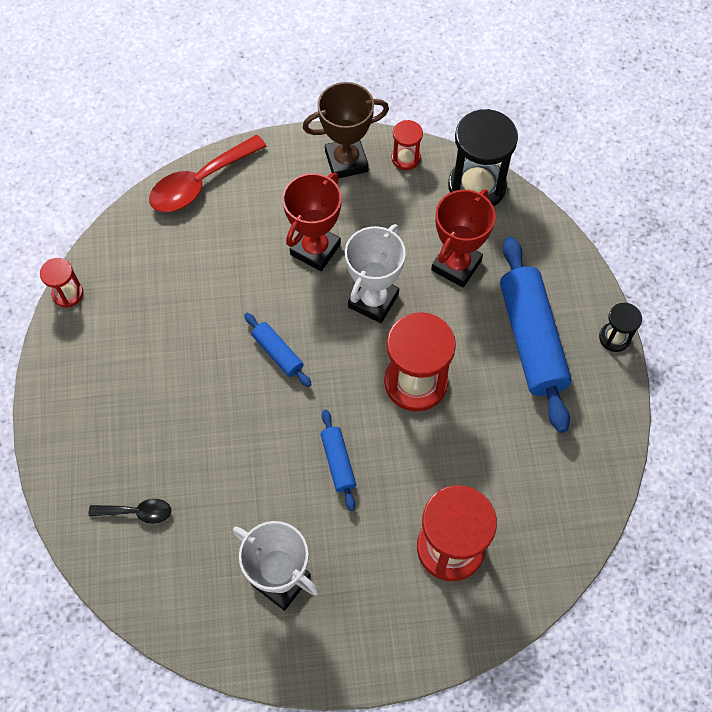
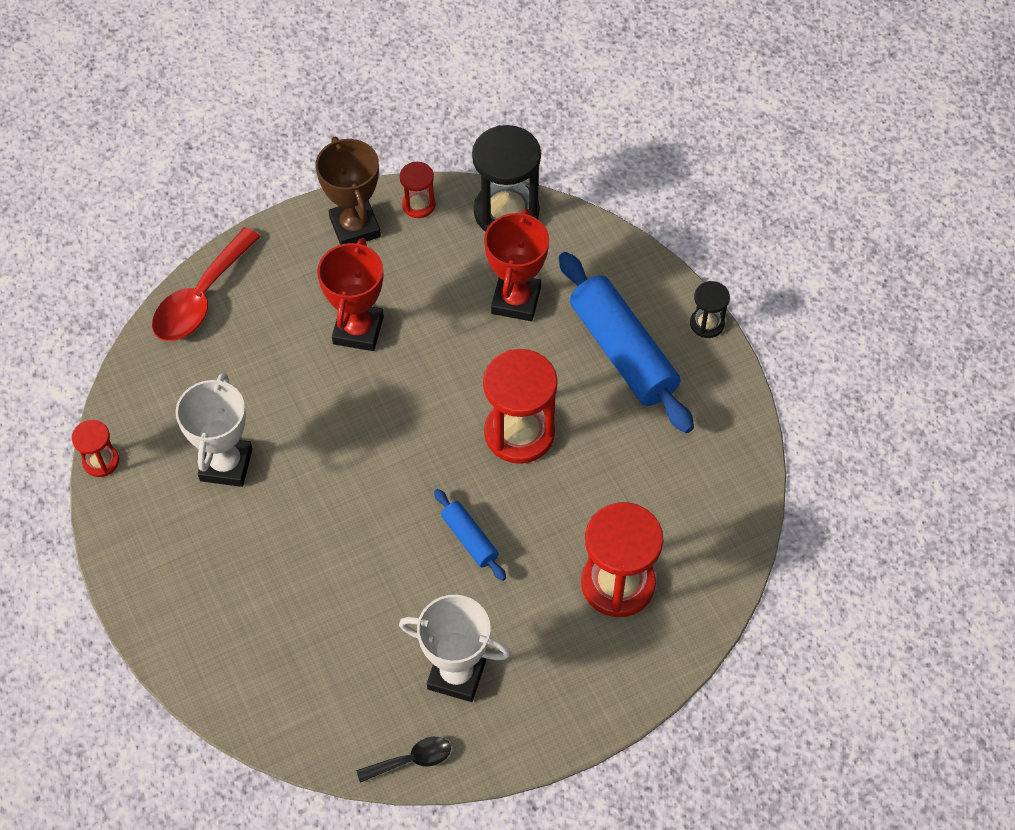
camera: 20 degrees left, 5 degrees down
black spoon [89,499,172,524] -> black spoon moved to [356,737,451,783]
blue rolling pin [244,313,312,387] -> none
brown trophy [303,82,389,178] -> brown trophy turned 75 degrees counterclockwise [315,137,381,245]
white trophy [345,224,406,323] -> white trophy moved to [176,373,253,487]

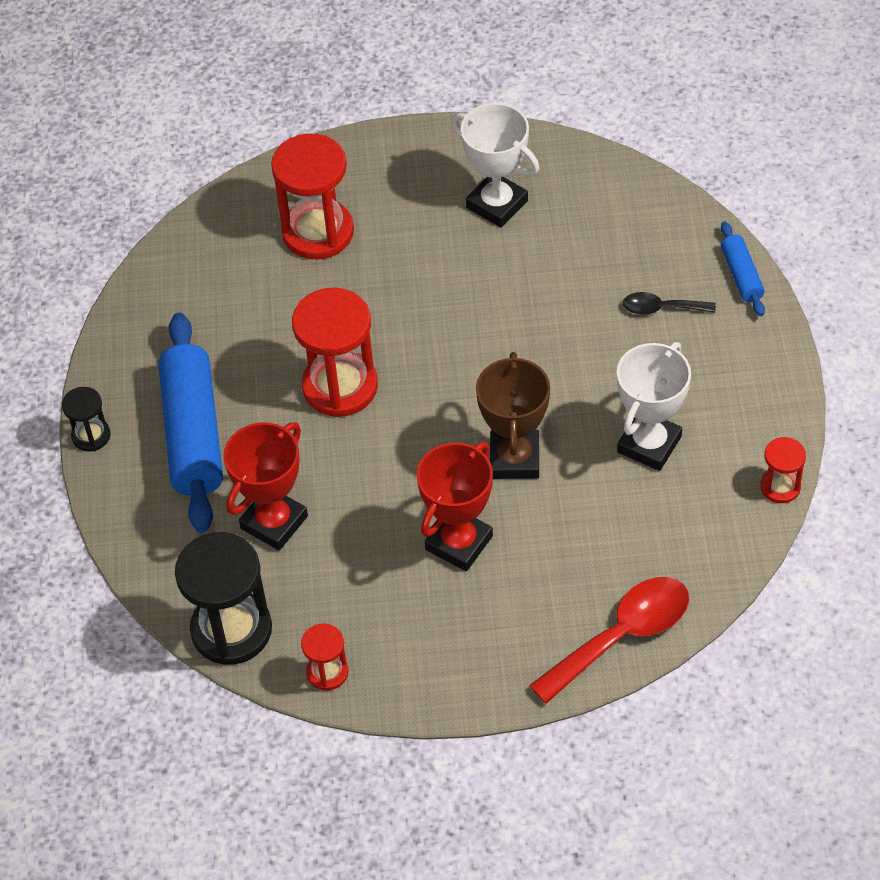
camera: 155 degrees left, 5 degrees down
brown trophy [315,137,381,245] -> brown trophy moved to [476,352,550,479]
black spoon [356,737,451,783] -> black spoon moved to [623,292,716,315]
blue rolling pin [434,489,506,581] -> blue rolling pin moved to [721,222,765,316]

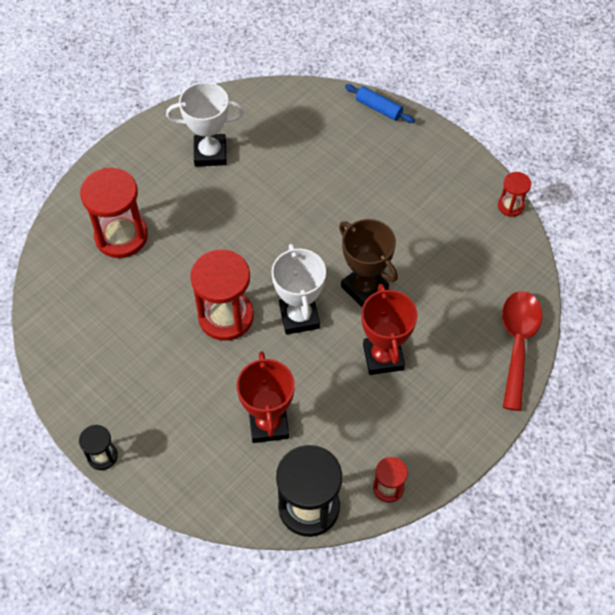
camera: 45 degrees left, 5 degrees up
blue rolling pin [158,313,223,533] -> none
white trophy [617,342,691,471] -> white trophy moved to [271,244,326,335]
black spoon [623,292,716,315] -> none

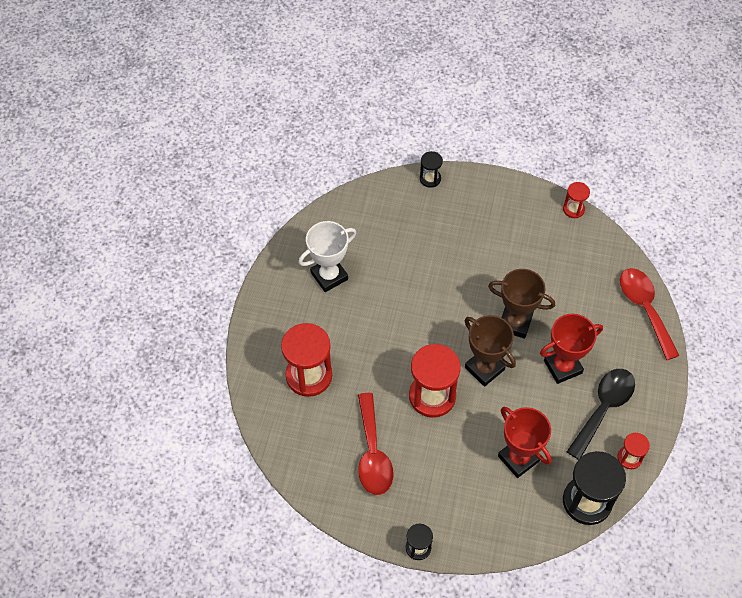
camera: 30 degrees left, 0 degrees up
white trophy [271,244,326,335] -> brown trophy [465,315,516,387]
blue rolling pin [345,84,415,123] -> black hourglass [420,151,443,188]
red trophy [361,284,418,375] -> red trophy turned 75 degrees counterclockwise [540,314,603,384]
none -> red spoon [358,393,393,495]
none -> black spoon [567,369,635,460]

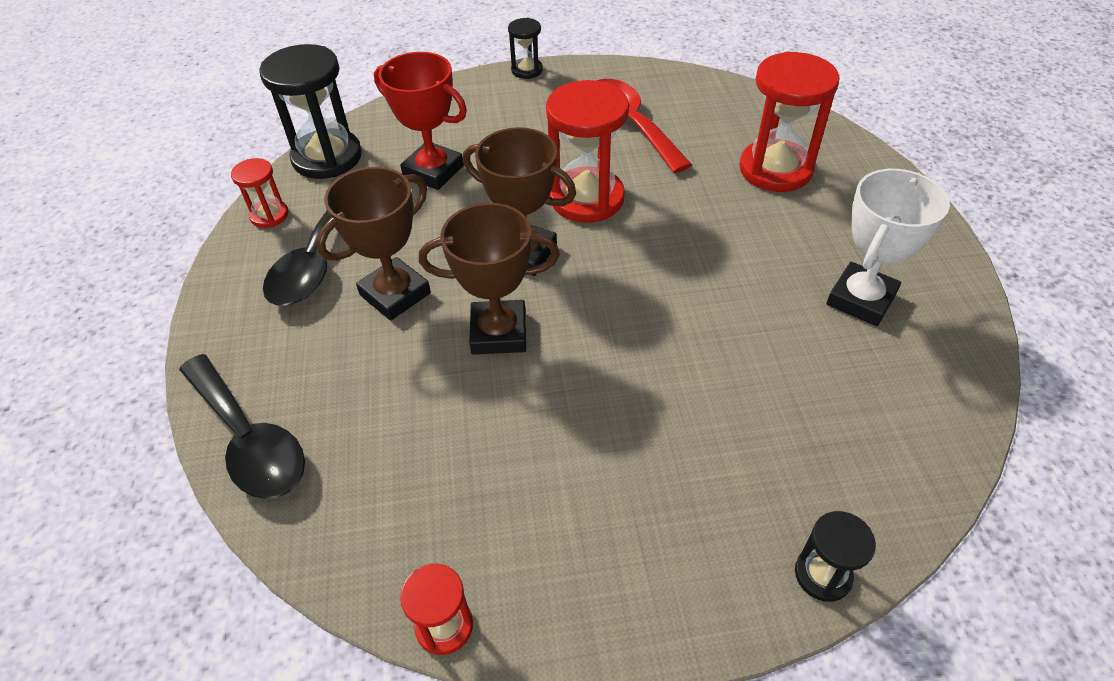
camera: 160 degrees right, 10 degrees down
red trophy [540,314,603,384] -> brown trophy [317,167,431,321]
red spoon [620,268,680,360] -> black spoon [179,354,305,499]

